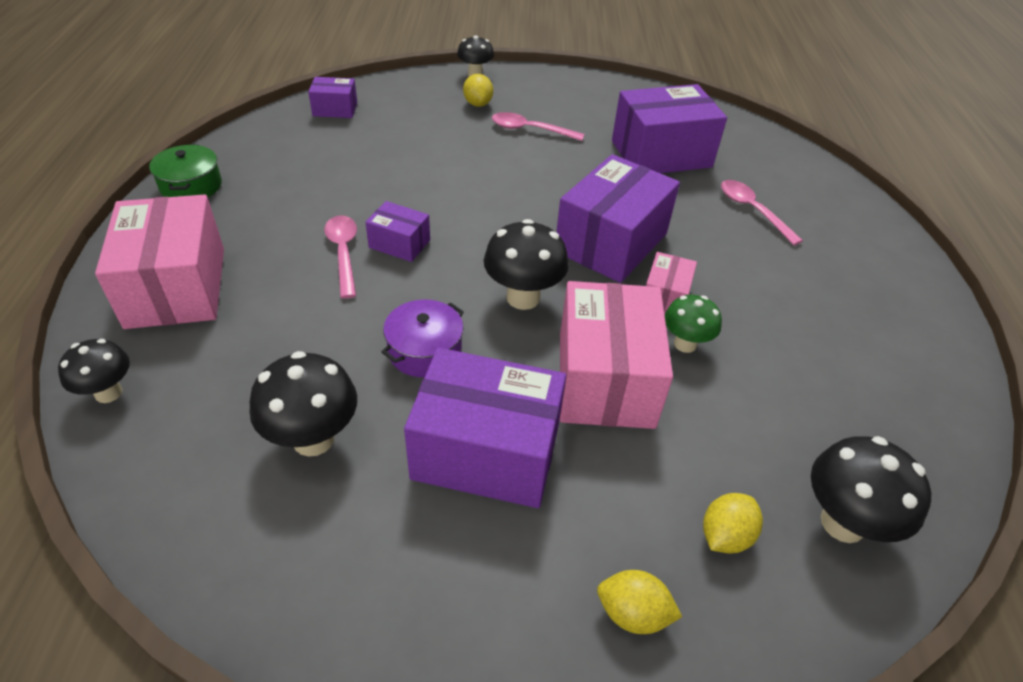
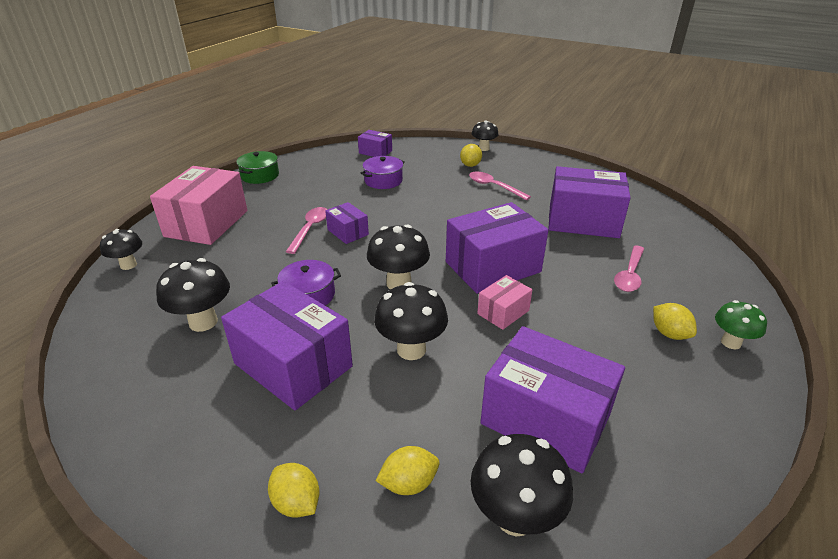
camera: 30 degrees right, 10 degrees down
pink box [560,281,673,429] -> black mushroom [374,282,448,360]
green mushroom [665,295,722,353] -> green mushroom moved to [715,300,767,349]
pink spoon [721,180,803,245] -> pink spoon turned 150 degrees counterclockwise [614,245,644,292]
none -> purple pot [361,156,405,189]
none -> purple box [480,326,625,474]
none -> yellow lemon [653,303,697,340]

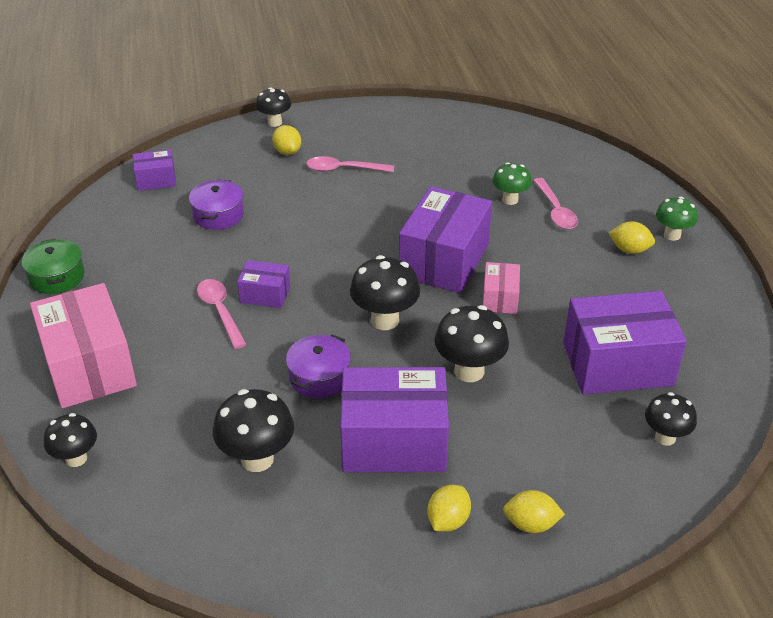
camera: 40 degrees left, 5 degrees up
yellow lemon [376,446,439,495] -> yellow lemon moved to [427,485,471,532]
black mushroom [471,434,573,536] -> black mushroom [645,392,697,446], size x0.65
purple box [548,166,630,238] -> none
none -> green mushroom [492,162,532,205]

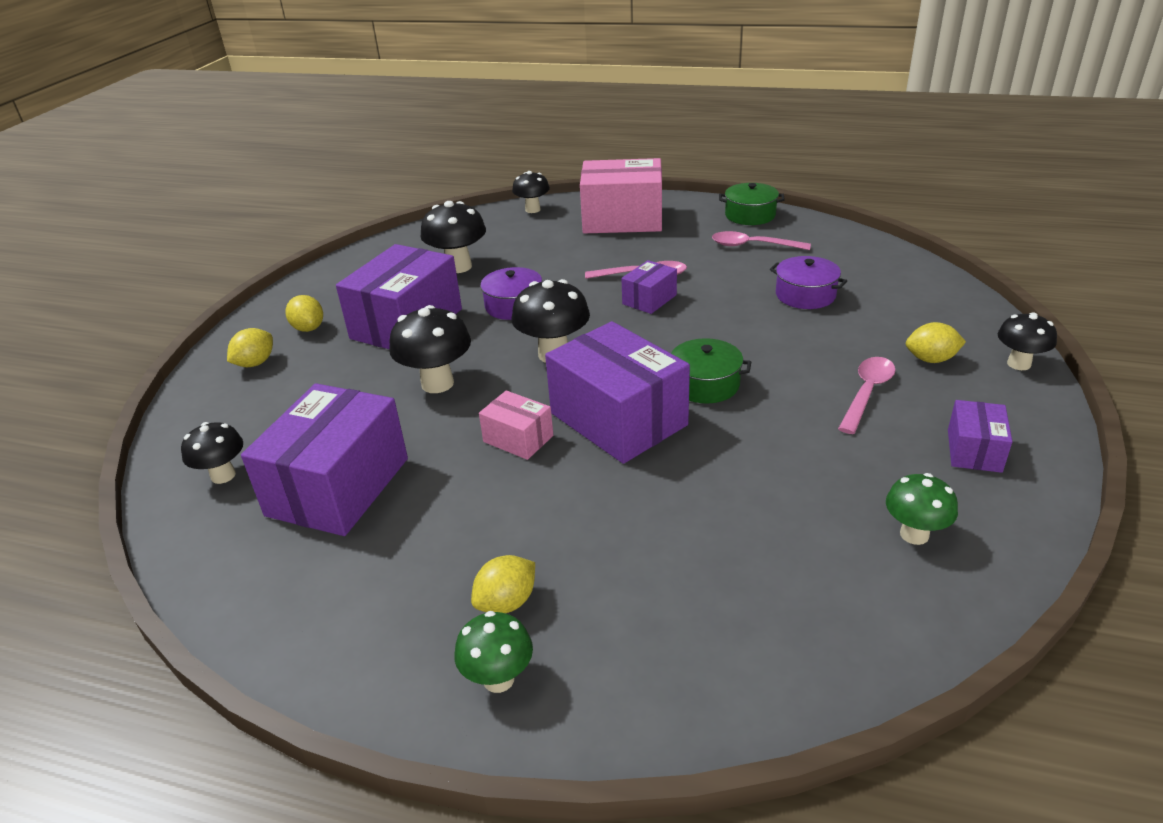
camera: 120 degrees right, 5 degrees down
purple box [133,150,176,191] -> purple box moved to [948,400,1012,473]
green mushroom [492,162,532,205] -> green mushroom moved to [886,473,958,545]
pink spoon [533,178,578,229] -> pink spoon moved to [712,231,811,250]
none -> green pot [671,338,751,404]

